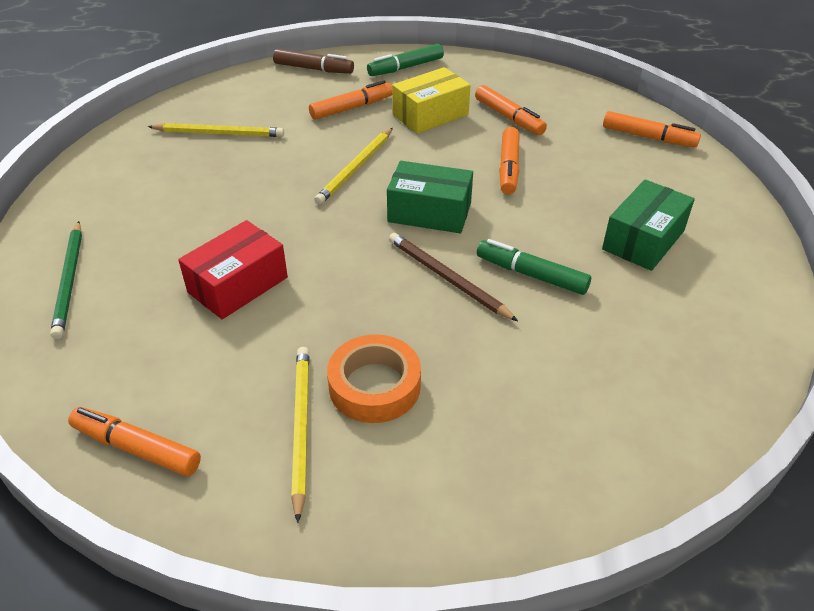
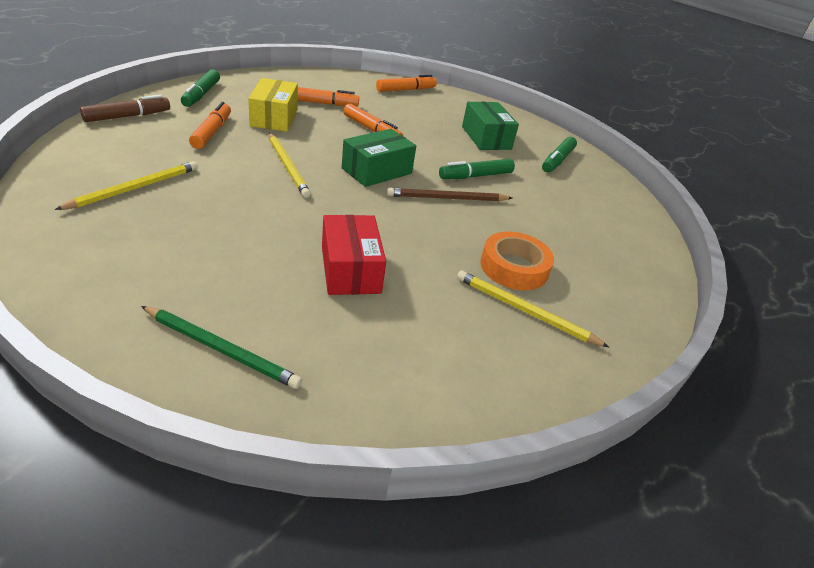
camera: 60 degrees left, 5 degrees down
orange marker [68,407,201,476] -> none
none -> green marker [542,137,577,173]

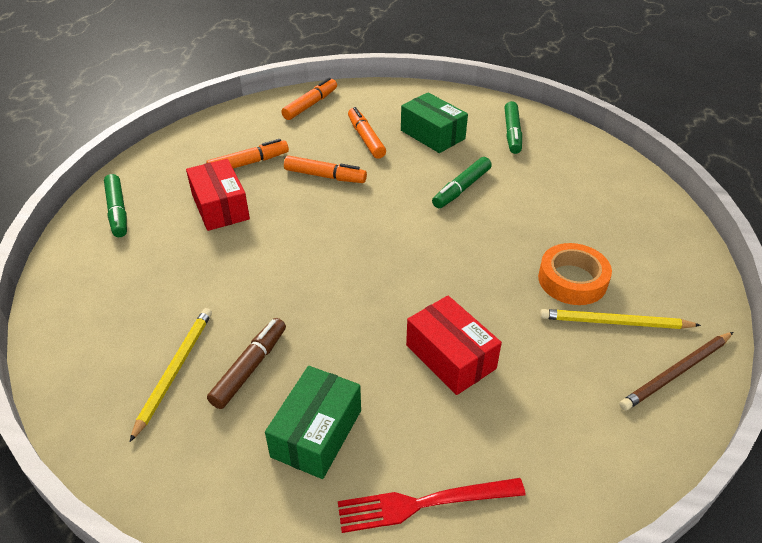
camera: 20 degrees left, 5 degrees up
brown marker [80,95,170,122] -> brown marker moved to [207,318,286,409]
green pencil [141,306,302,389] -> red fork [338,478,526,533]
orange marker [189,102,231,149] -> orange marker moved to [348,107,386,159]
yellow box [248,78,298,132] -> red box [186,159,250,231]
yellow pencil [269,133,311,198] -> none
green box [342,129,416,187] -> green box moved to [265,366,361,479]
brown pencil [386,188,512,201] -> brown pencil moved to [619,332,733,411]

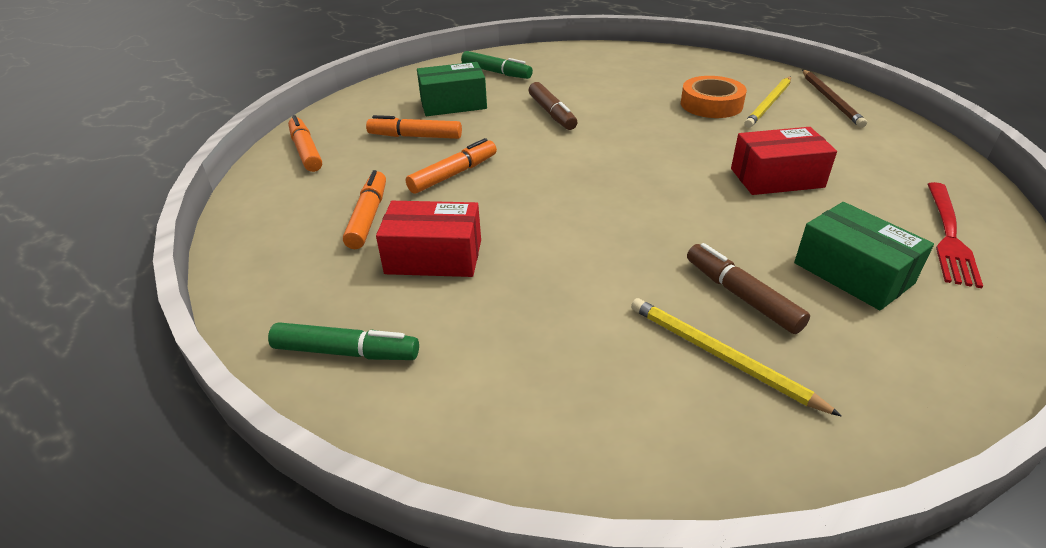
camera: 60 degrees left, 5 degrees down
green marker [432,157,492,208] -> brown marker [529,82,578,130]

